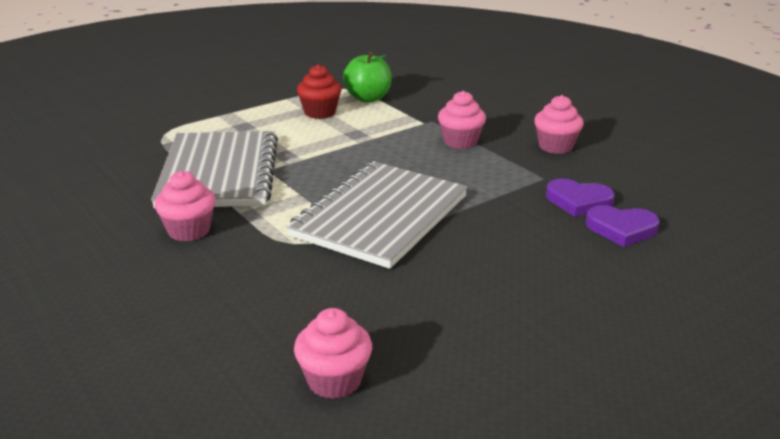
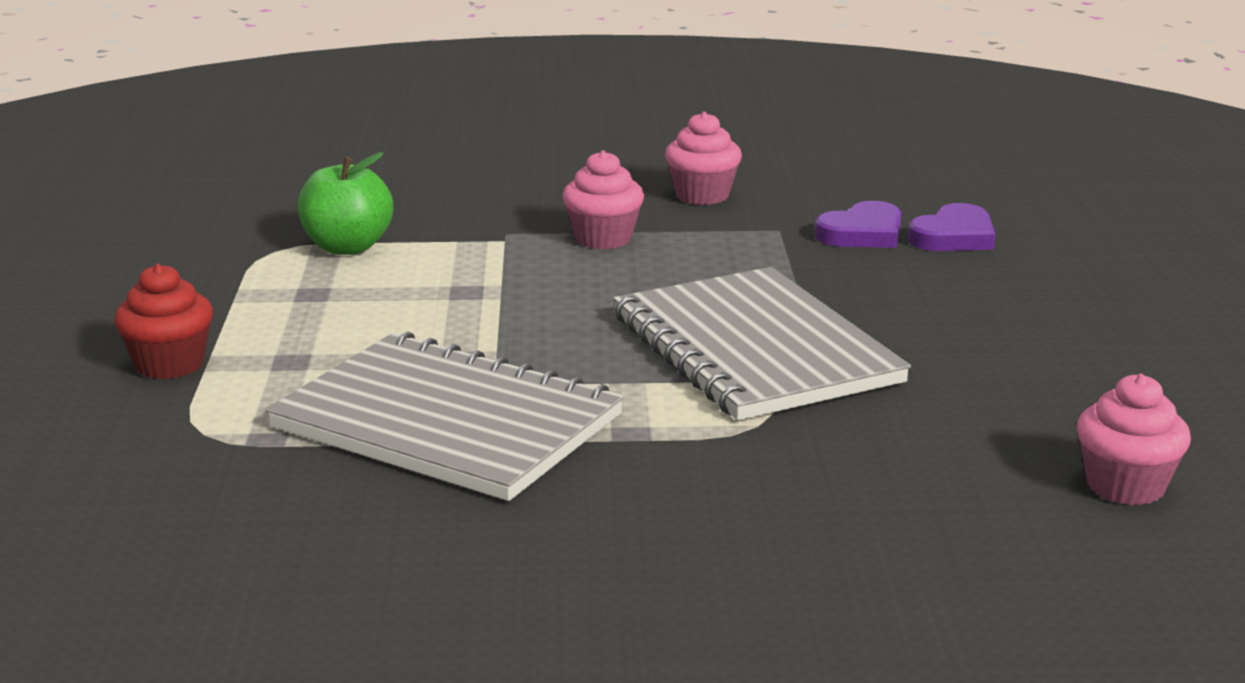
camera: 55 degrees left, 5 degrees down
pink cupcake [154,171,215,242] -> none
red cupcake [297,64,342,119] -> red cupcake moved to [114,264,213,379]

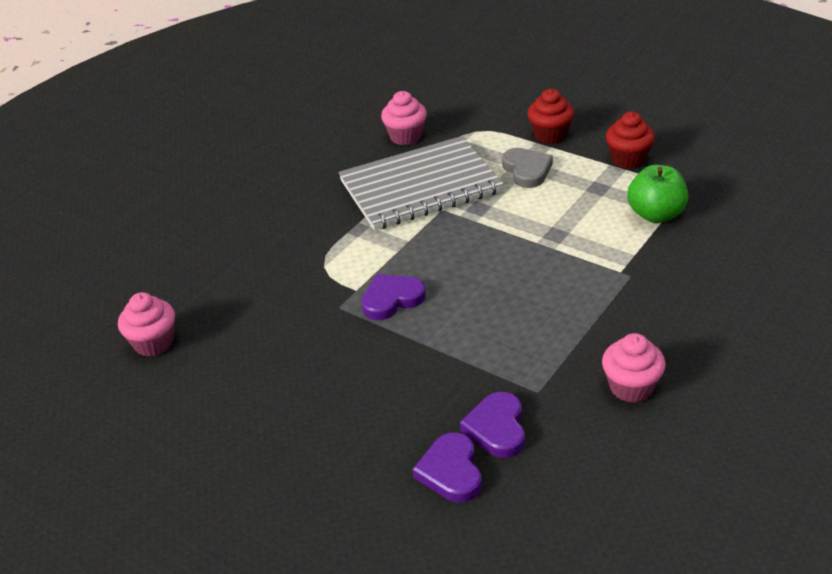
camera: 130 degrees right, 15 degrees up
pink cupcake [562,150,644,250] -> pink cupcake moved to [381,91,427,145]
grey notebook [613,267,911,420] -> purple heart [361,274,426,320]
none -> grey heart [502,148,553,188]
none -> red cupcake [606,112,655,169]

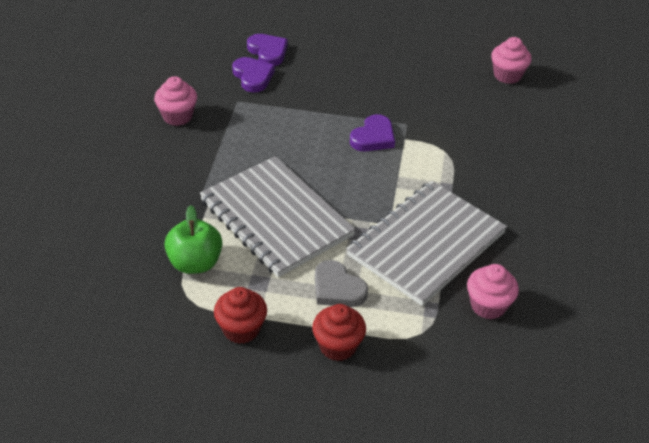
camera: 150 degrees right, 5 degrees up
none -> grey notebook [200,156,356,277]

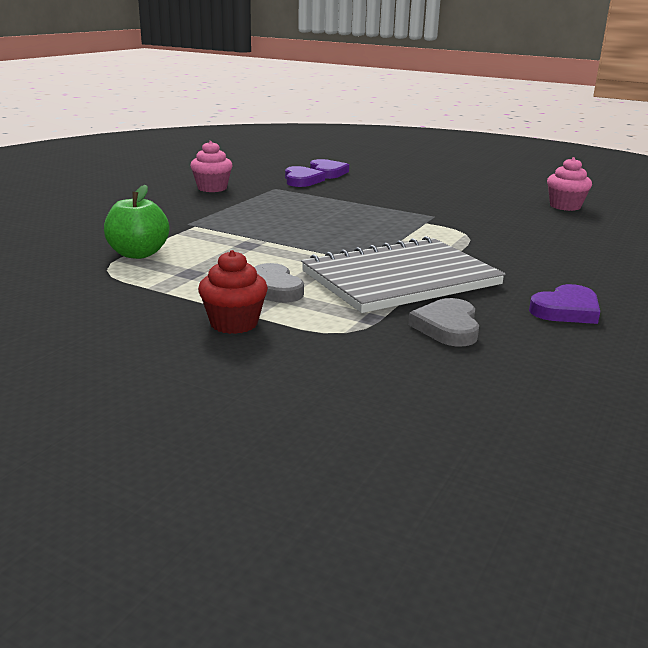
camera: 20 degrees right, 20 degrees down
grey notebook [200,156,356,277] -> none
red cupcake [214,287,267,344] -> none
purple heart [350,114,395,151] -> purple heart moved to [529,284,600,324]
pink cupcake [467,264,519,320] -> grey heart [408,298,479,346]

